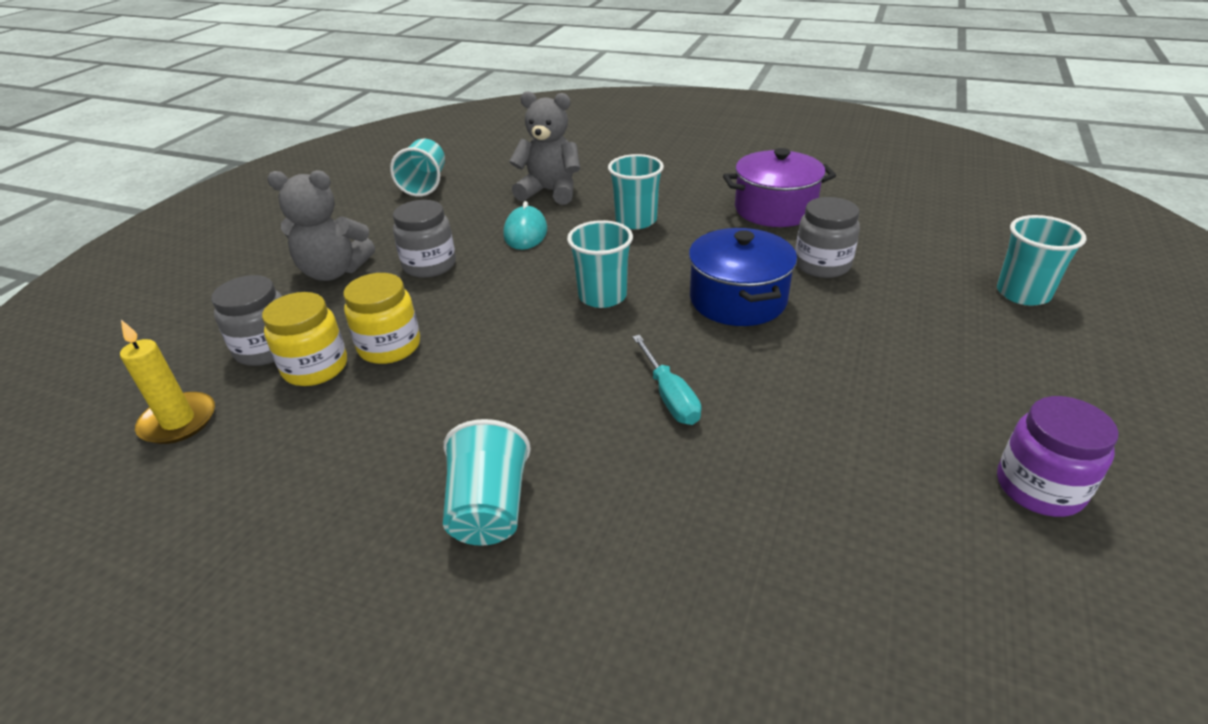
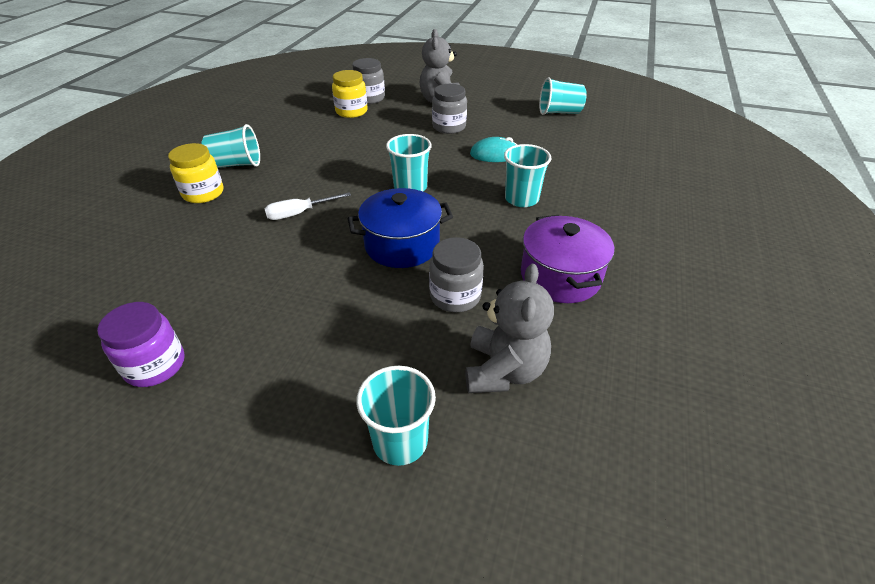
camera: 85 degrees right, 5 degrees up
yellow candle [120,320,215,444] -> none
yellow jar [343,273,420,364] -> yellow jar moved to [168,143,223,203]
grey teddy bear [509,91,580,205] -> grey teddy bear moved to [466,264,554,393]
turquoise screwdriver [632,335,701,425] -> white screwdriver [264,192,351,220]

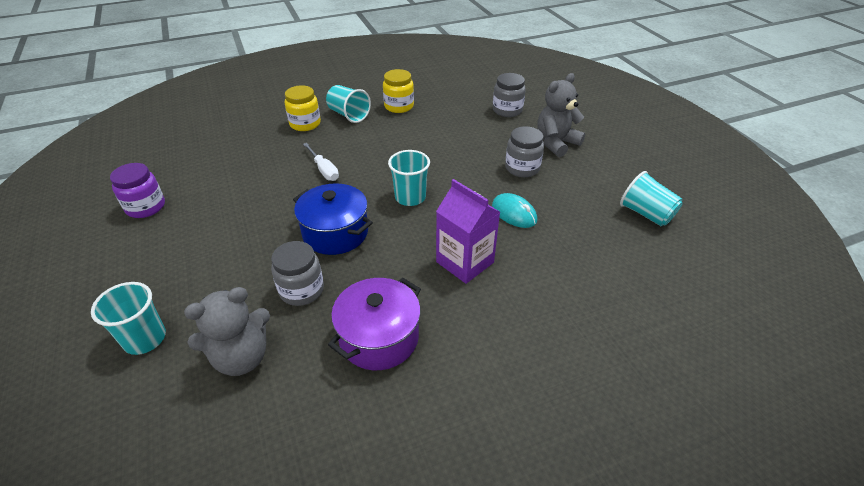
camera: 50 degrees right, 0 degrees up
white screwdriver [264,192,351,220] -> white screwdriver turned 150 degrees counterclockwise [303,143,339,181]
yellow jar [332,70,368,118] -> yellow jar moved to [383,69,414,113]
turquoise cup [504,144,551,207] -> purple carton [436,179,500,284]

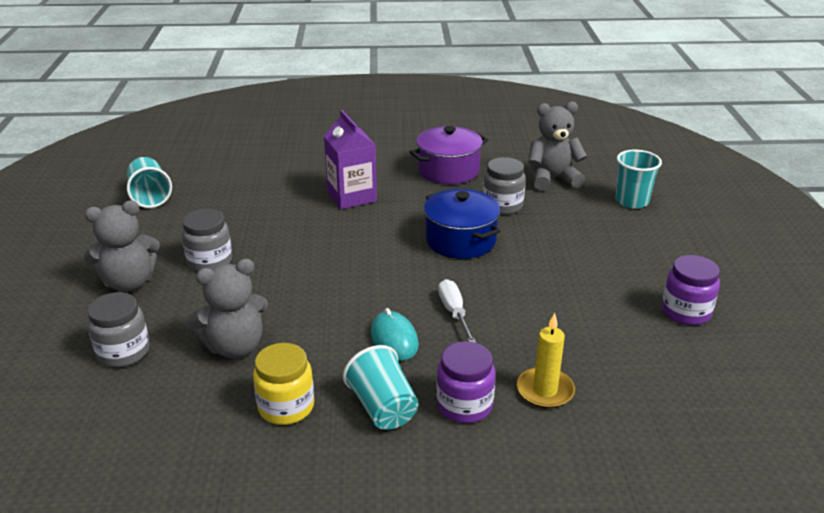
camera: 160 degrees left, 10 degrees down
yellow jar [285,85,321,131] -> purple jar [436,341,495,423]
turquoise cup [388,150,430,206] -> none
turquoise mouse [492,193,537,228] -> turquoise mouse moved to [371,308,419,361]
none -> grey teddy bear [187,259,268,358]
none -> yellow candle [517,313,575,408]

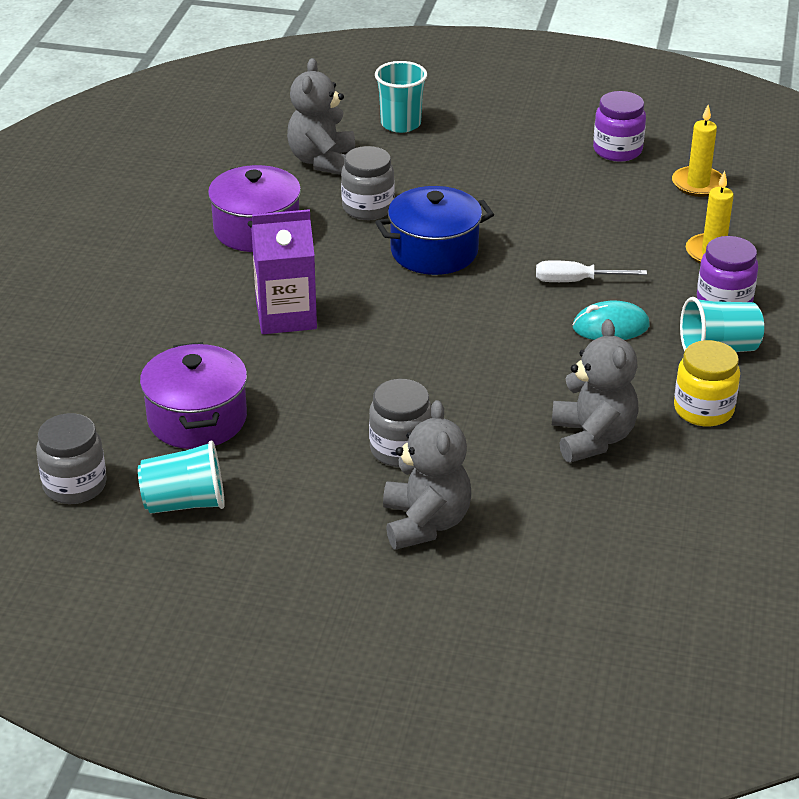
camera: 75 degrees left, 5 degrees up
grey jar [87,292,150,367] -> grey jar moved to [36,413,107,504]
none -> purple pot [140,342,247,449]
none -> yellow candle [672,105,722,197]

